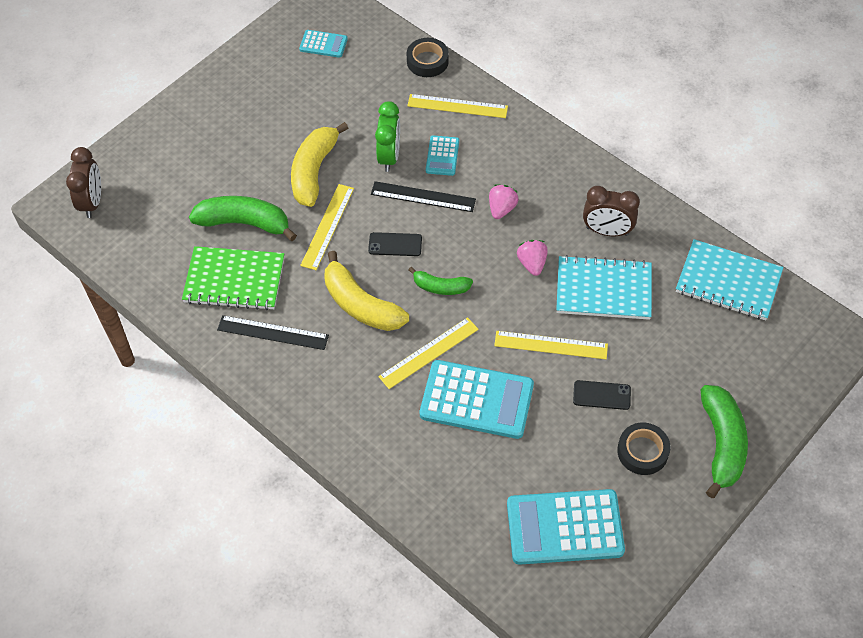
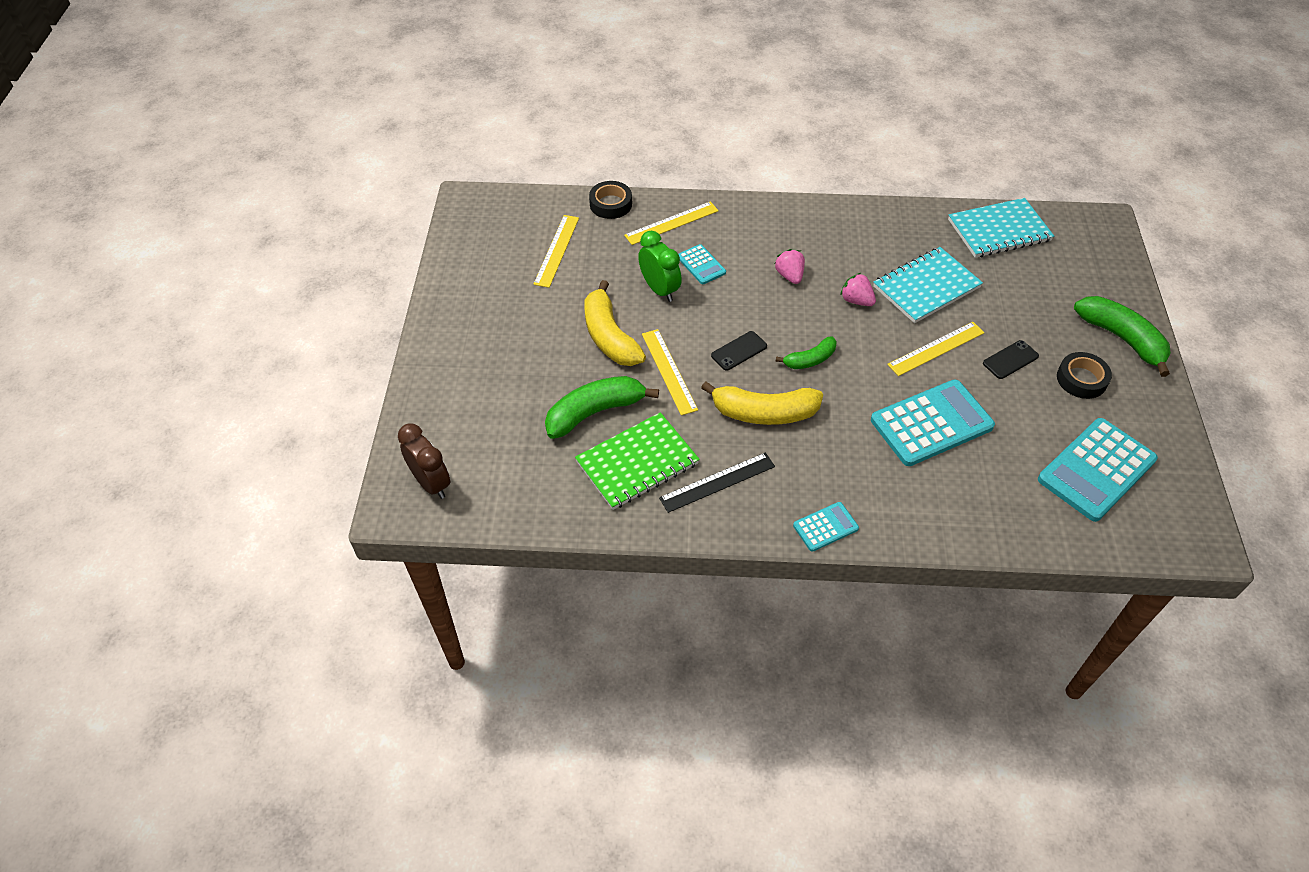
camera: 40 degrees left, 5 degrees down
turquoise calculator [299,30,348,58] -> turquoise calculator moved to [793,502,859,552]
black ruler [371,181,476,212] -> none
yellow ruler [378,317,479,389] -> yellow ruler moved to [533,215,579,288]
brown clock [583,186,640,236] -> none

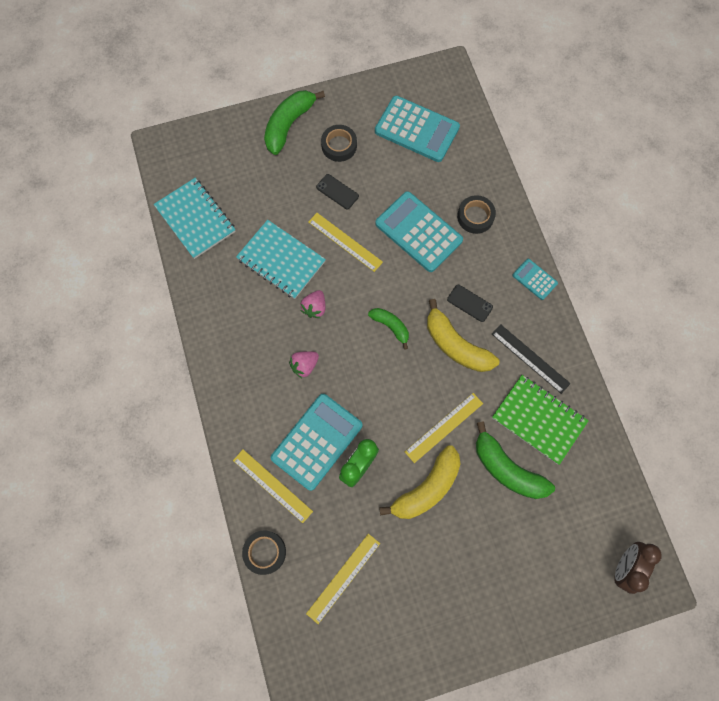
camera: 110 degrees left, 20 degrees up
yellow ruler [533,215,579,288] -> yellow ruler turned 45 degrees counterclockwise [306,534,380,624]
turquoise calculator [679,244,726,284] -> turquoise calculator [271,394,363,491], size x2.01
yellow banana [701,381,823,425] -> yellow banana turned 150 degrees clockwise [427,299,500,372]
black phone [711,331,767,371] -> black phone moved to [447,285,493,322]
none -> black tape [457,195,496,234]

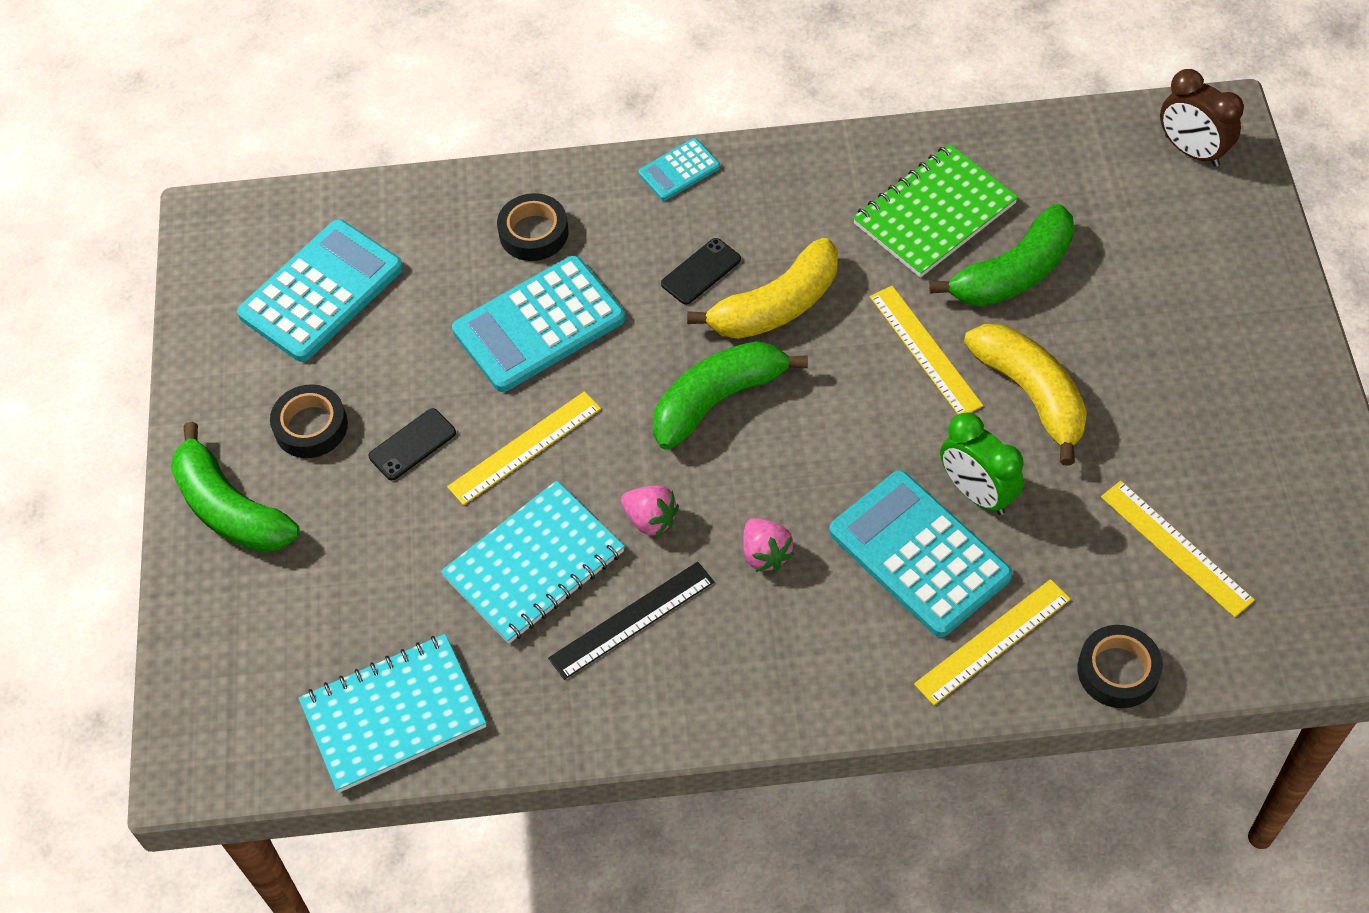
camera: 75 degrees left, 15 degrees down
green banana [368,308,409,350] -> green banana [653,341,808,450], size x1.72
black ruler [492,324,571,394] -> black ruler moved to [548,562,714,680]

